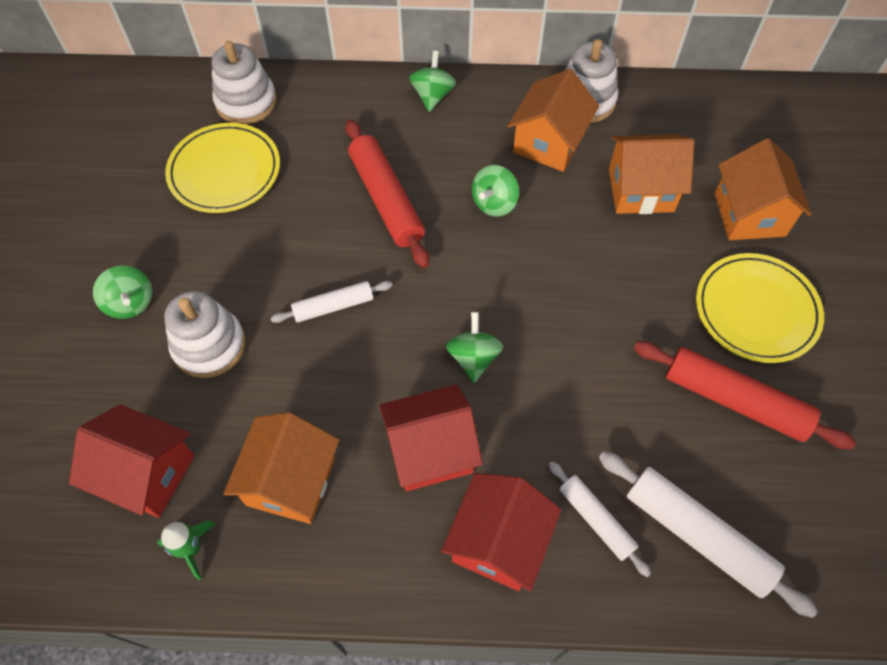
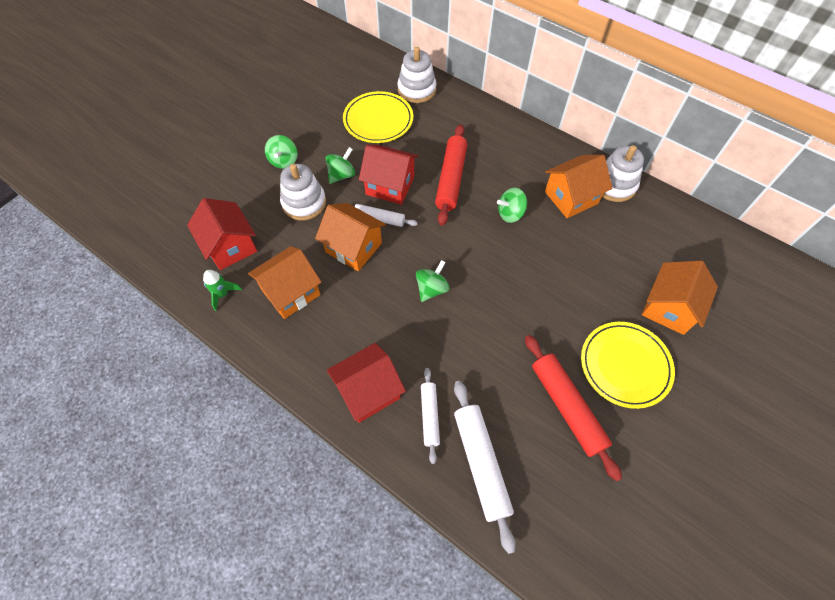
camera: 35 degrees right, 0 degrees up
red house [379,385,483,491] -> red house moved to [359,145,419,205]
green spinning top [409,51,456,112] -> green spinning top moved to [326,147,355,184]
orange house [609,134,694,214] -> orange house moved to [315,203,386,271]

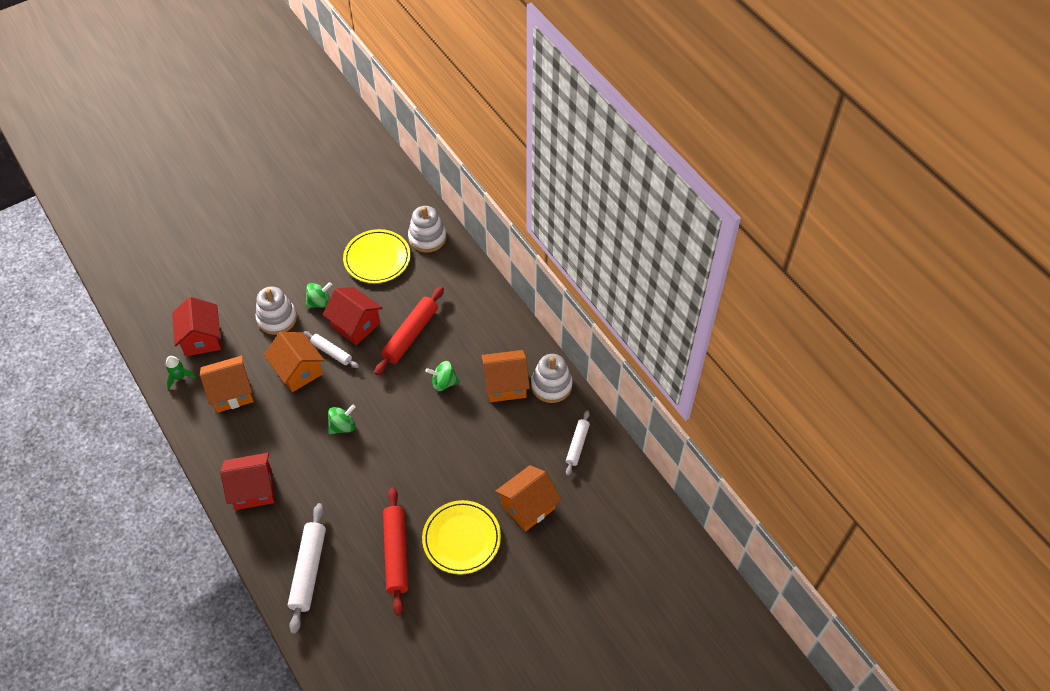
camera: 20 degrees right, 5 degrees down
green spinning top [265,135,298,169] -> none
white rolling pin [421,368,440,464] -> white rolling pin moved to [566,410,590,476]

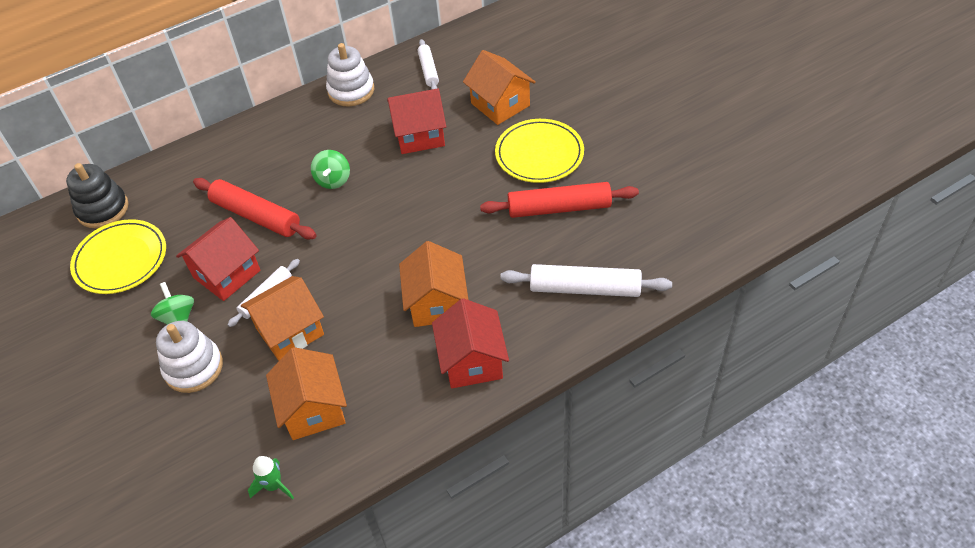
camera: 85 degrees left, 5 degrees down
red house [172,297,221,356] -> red house moved to [387,88,446,154]
green spinning top [328,404,355,434] -> none
white stacking toy [408,206,446,253] -> black stacking toy [66,163,128,228]
orange house [481,350,530,402] -> orange house moved to [399,241,468,327]
white rolling pin [566,410,590,476] -> white rolling pin turned 60 degrees clockwise [417,39,439,90]

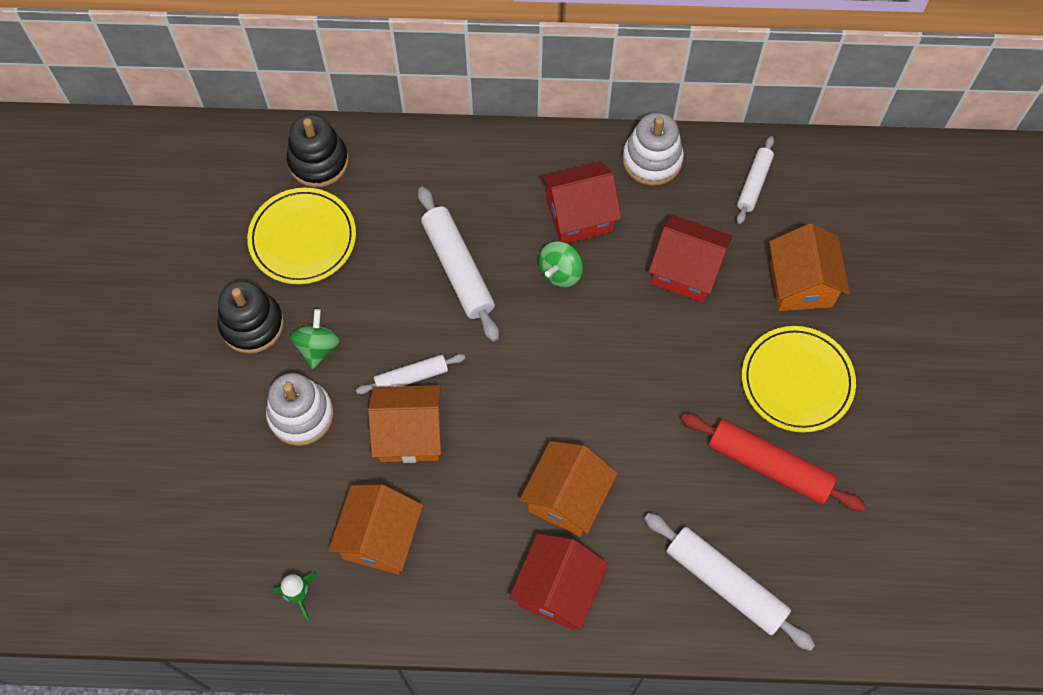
camera: 30 degrees right, 15 degrees up
red house [176,217,261,301] -> red house moved to [541,161,622,243]
red rolling pin [193,178,317,239] -> white rolling pin [418,187,499,342]
none -> black stacking toy [217,280,284,354]

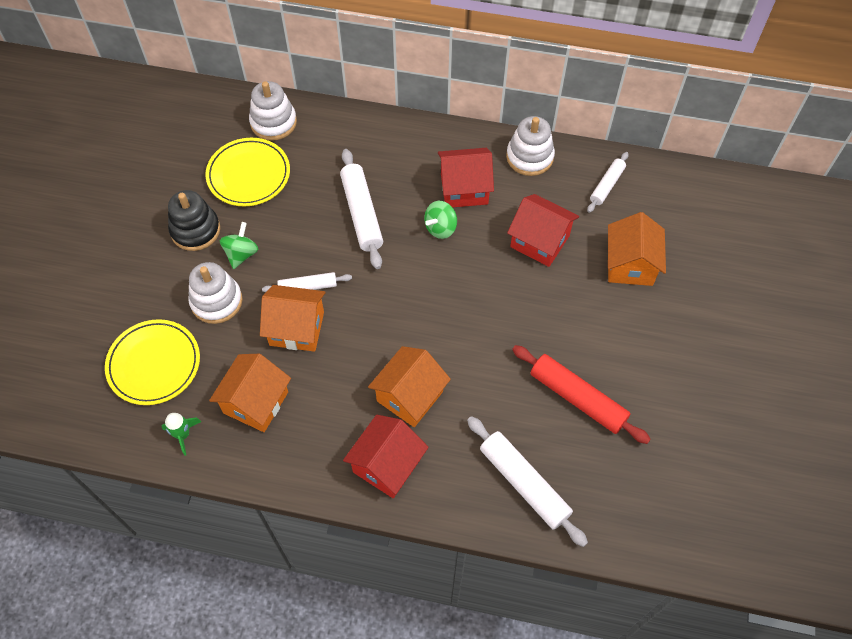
camera: 10 degrees right, 5 degrees down
black stacking toy [287,114,348,187] -> white stacking toy [249,81,297,141]
yellow plate [742,326,856,433] -> yellow plate moved to [105,319,200,405]

